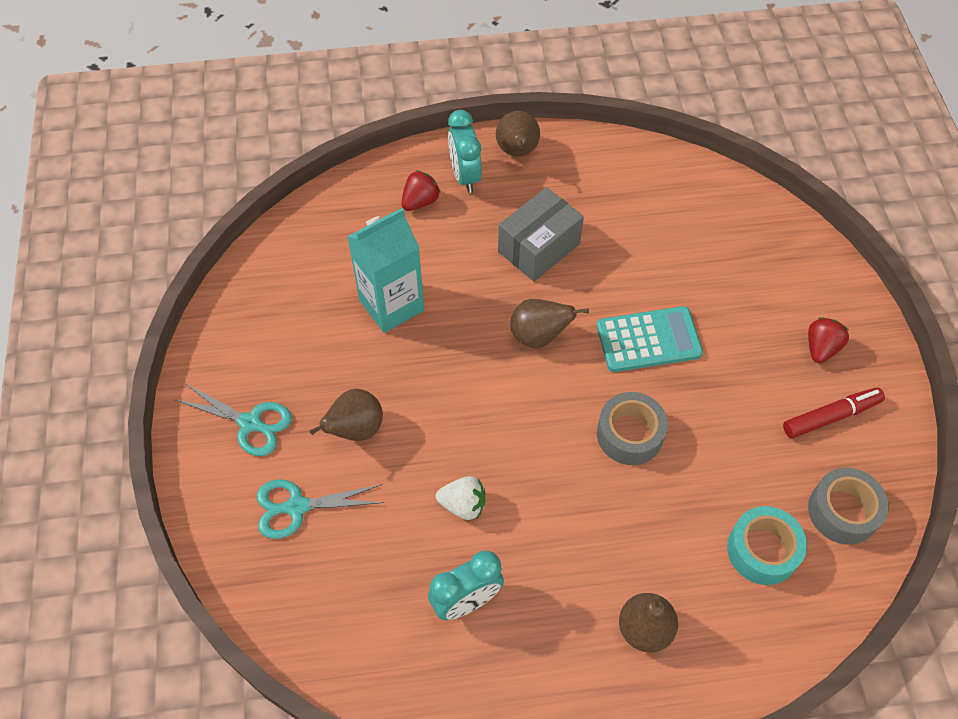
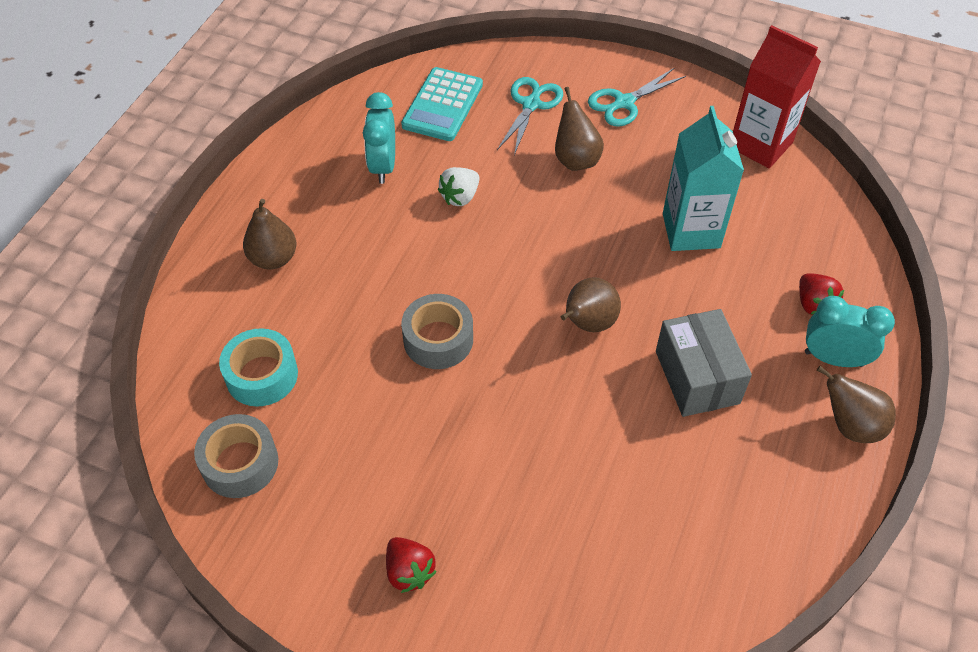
camera: 120 degrees right, 5 degrees down
turquoise calculator [597,306,703,372] -> turquoise calculator moved to [401,67,483,141]
red marker [783,387,885,438] -> none
none -> red carton [733,25,821,168]

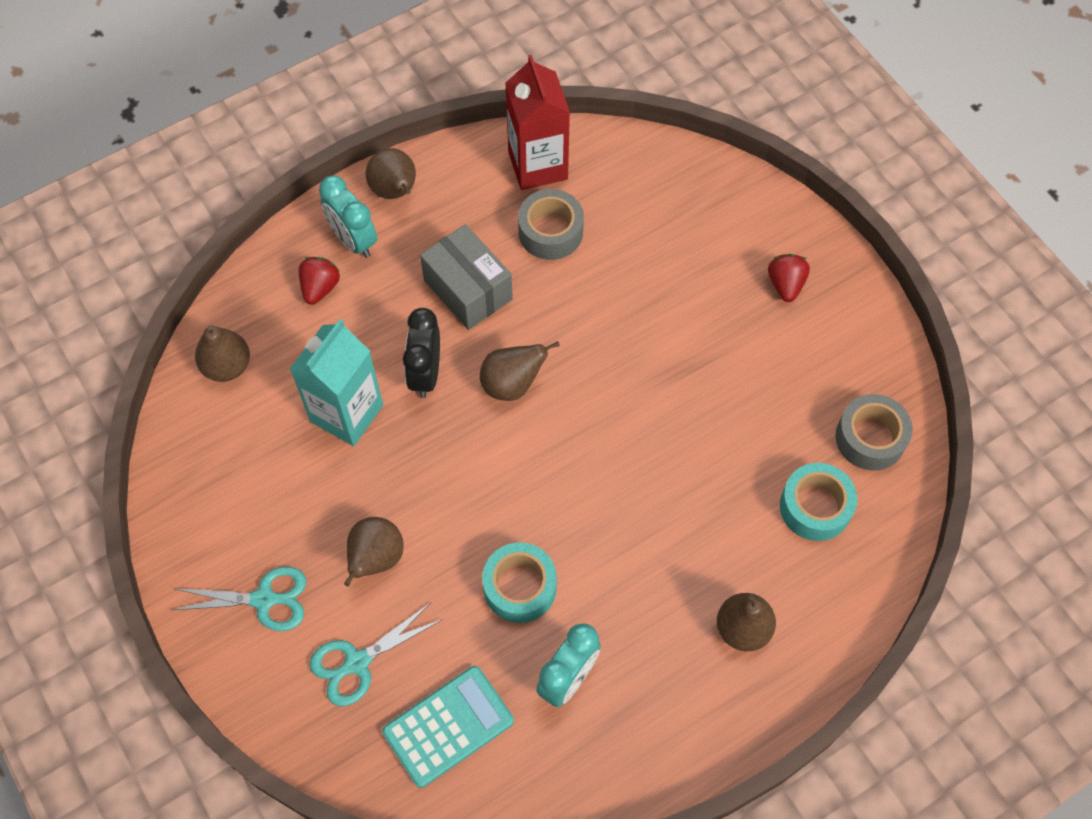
camera: 145 degrees left, 10 degrees up
grey tape [401,294,473,369] -> grey tape moved to [518,189,584,260]
white strawberry [438,167,479,206] -> turquoise tape [482,542,557,623]
grey box [656,309,752,417] -> grey box turned 60 degrees counterclockwise [420,224,513,330]
red carton [733,25,821,168] -> red carton moved to [505,55,570,190]
none -> brown pear [195,325,250,382]
none -> black clock [403,308,440,398]

